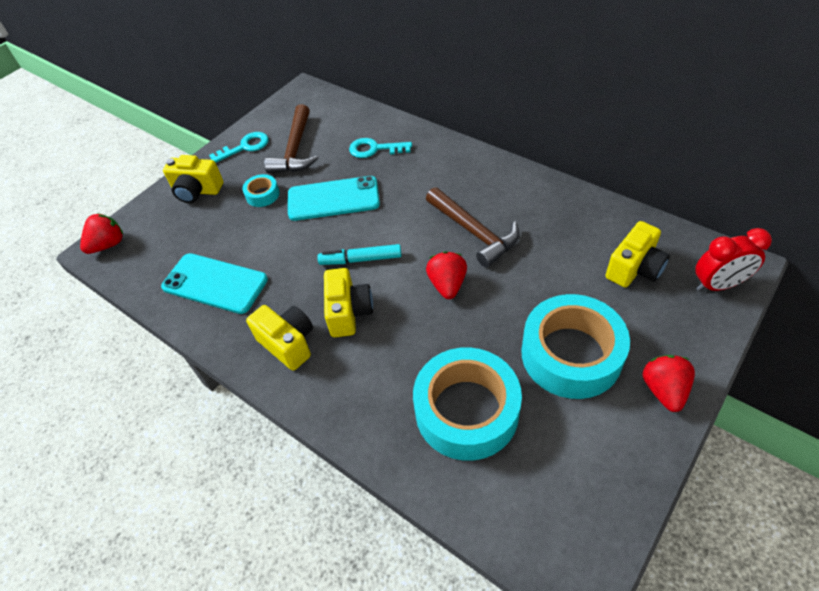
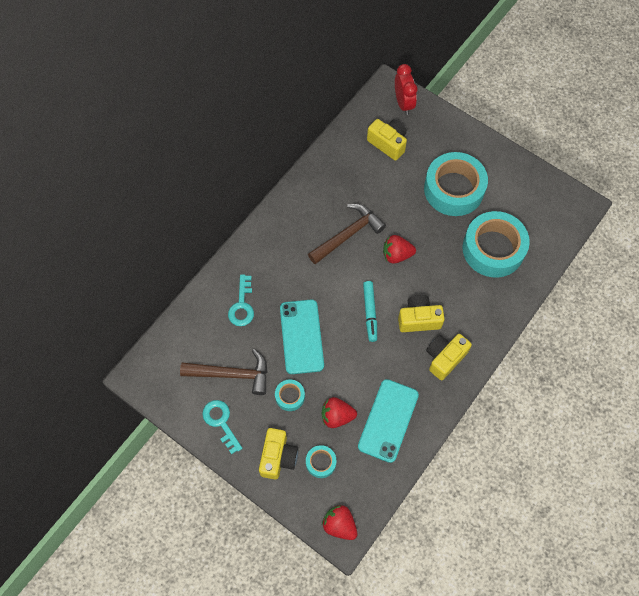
camera: 95 degrees left, 15 degrees up
red strawberry [642,355,695,412] -> red strawberry moved to [322,397,357,428]
none -> turquoise tape [306,445,336,478]

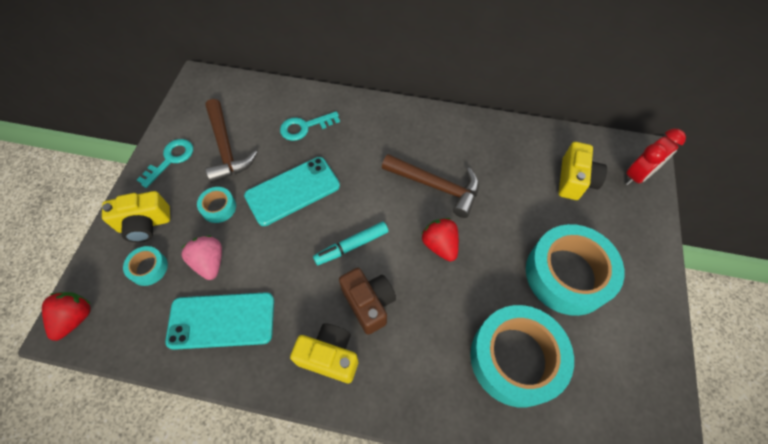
camera: 65 degrees right, 5 degrees down
red strawberry [322,397,357,428] -> pink strawberry [181,235,222,280]
yellow camera [398,295,445,332] -> brown camera [339,268,396,335]

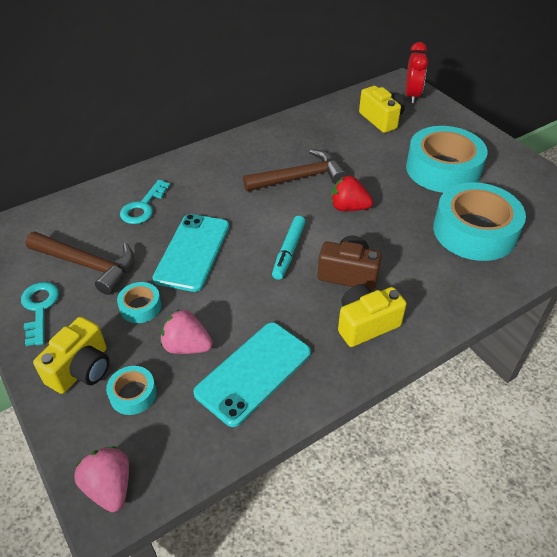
camera: 45 degrees left, 15 degrees down
red strawberry [42,292,91,341] -> pink strawberry [75,446,129,512]

